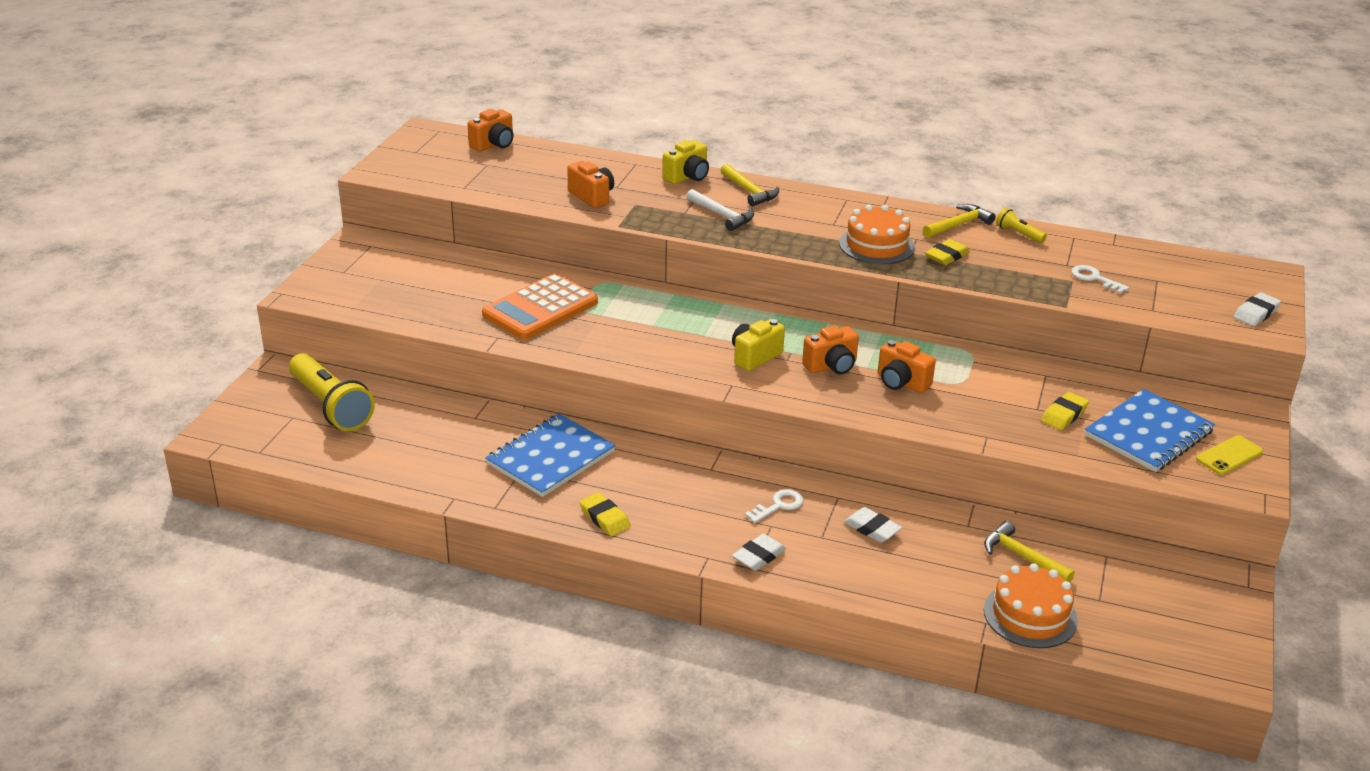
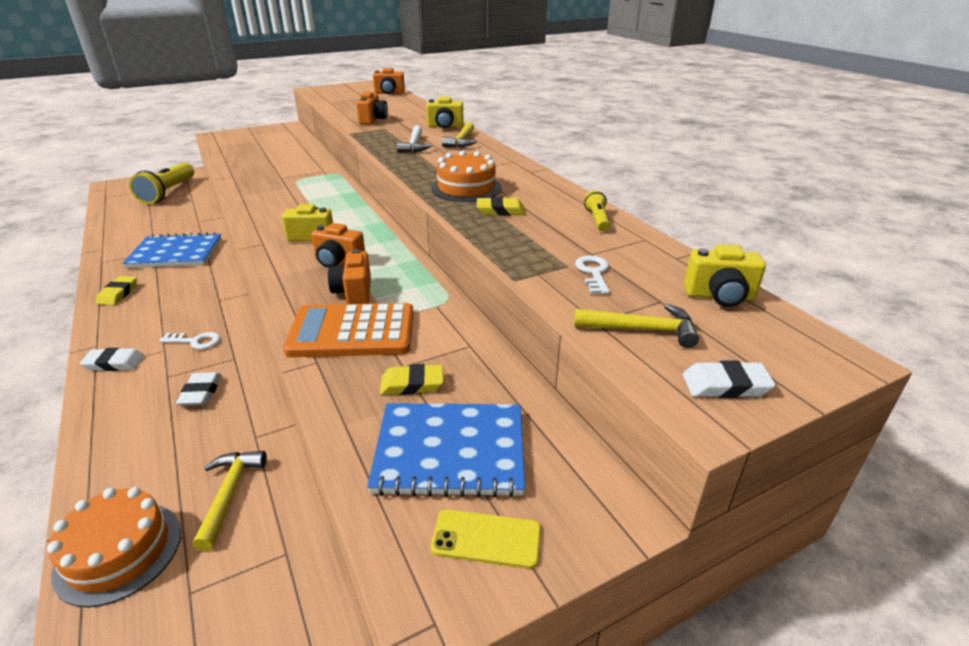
camera: 45 degrees right, 0 degrees up
orange calculator [482,274,598,340] -> orange calculator moved to [283,303,414,357]
yellow hammer [923,204,995,238] -> yellow hammer moved to [574,304,699,348]
none -> yellow camera [684,244,766,307]

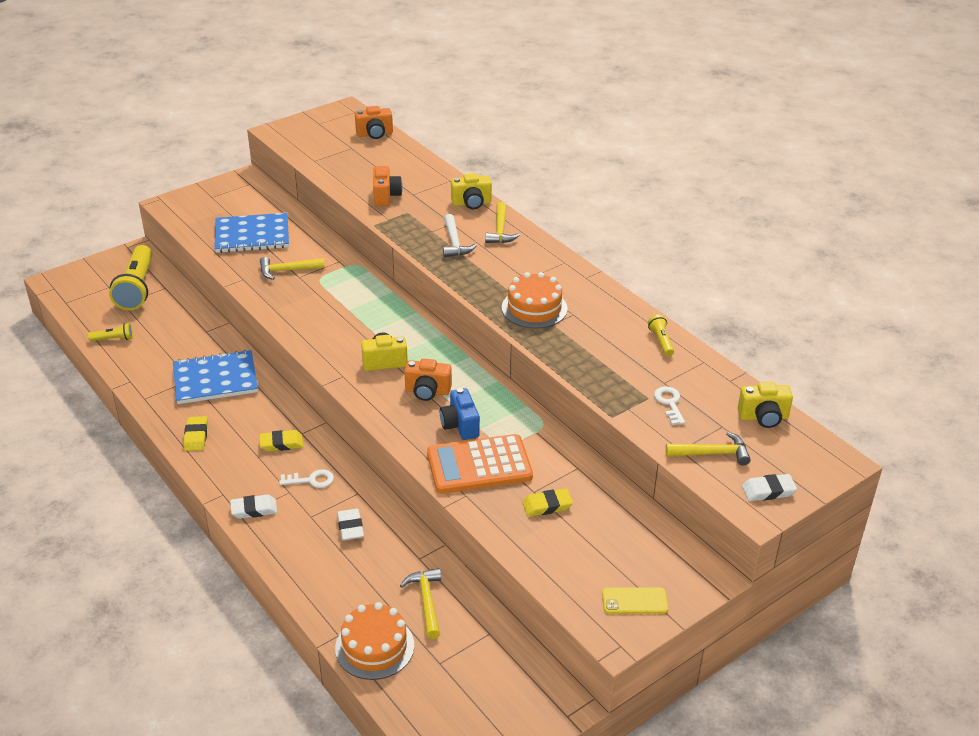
camera: 10 degrees left, 5 degrees up
orange camera [328,249,371,304] -> blue camera [440,388,480,440]
blue notebook [367,403,525,498] -> blue notebook moved to [214,213,289,253]
yellow eraser [477,197,526,216] -> yellow eraser moved to [260,430,303,451]
none -> yellow flashlight [88,323,133,341]
none -> yellow hammer [260,257,325,280]

